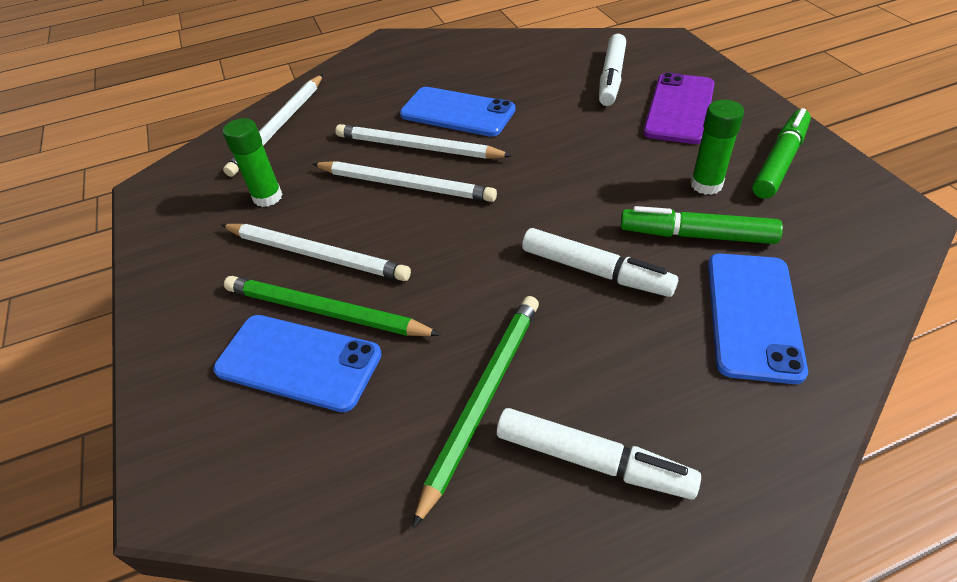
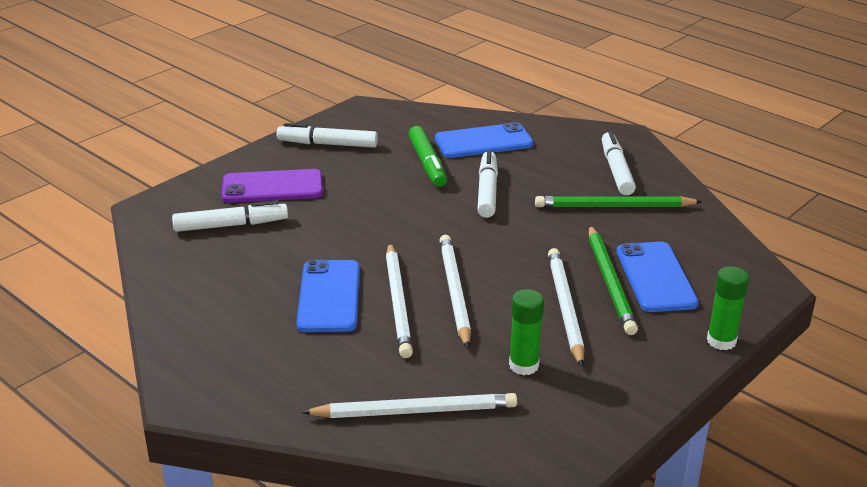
camera: 120 degrees left, 15 degrees down
green glue stick [691,100,744,195] -> green glue stick moved to [707,266,749,350]
green marker [752,108,811,199] -> white marker [277,123,378,148]

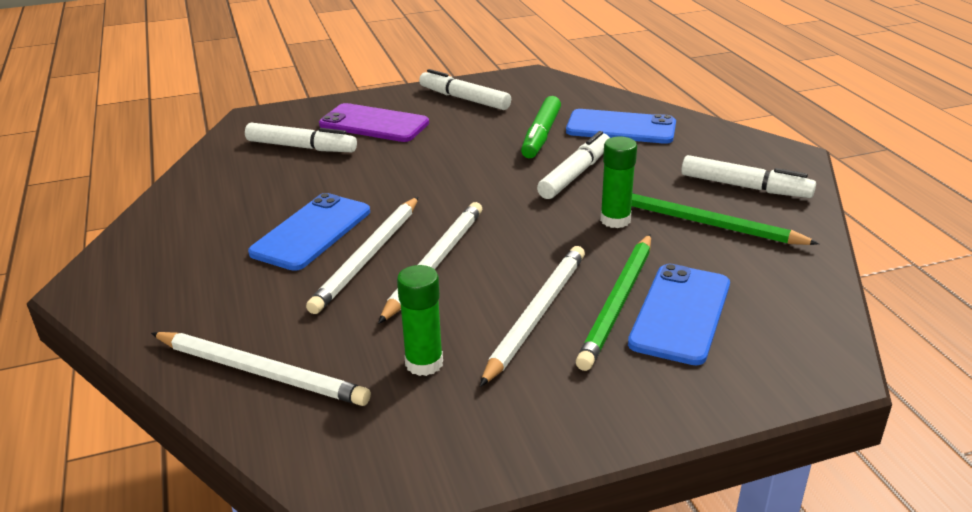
camera: 30 degrees right, 0 degrees up
white marker [602,131,636,195] -> white marker turned 90 degrees clockwise [681,155,816,198]
green glue stick [707,266,749,350] -> green glue stick moved to [600,136,637,228]

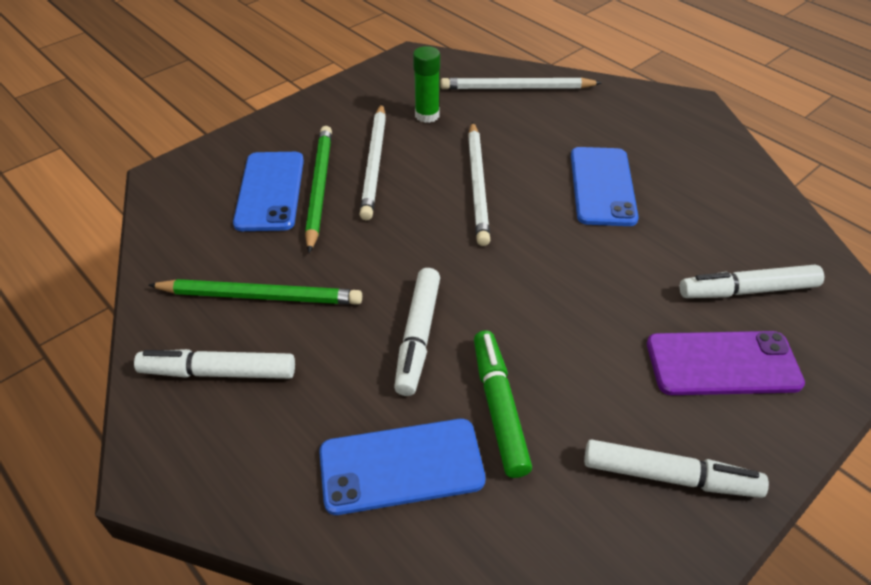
camera: 155 degrees right, 15 degrees up
white pencil [306,197,418,314] -> none
green glue stick [600,136,637,228] -> none

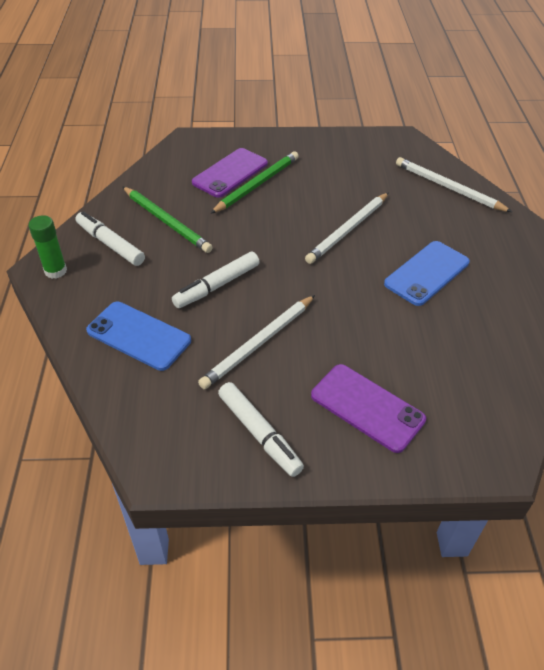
camera: 40 degrees right, 0 degrees up
blue phone [233,152,304,231] -> purple phone [192,148,268,198]
white pencil [360,104,386,221] -> white pencil moved to [198,295,315,389]
green glue stick [413,46,440,123] -> green glue stick moved to [28,215,67,279]
green marker [474,330,532,478] -> none
white marker [680,265,824,298] -> none

